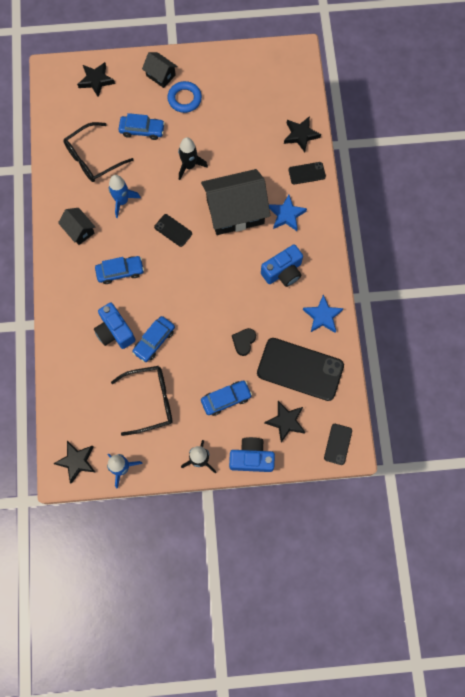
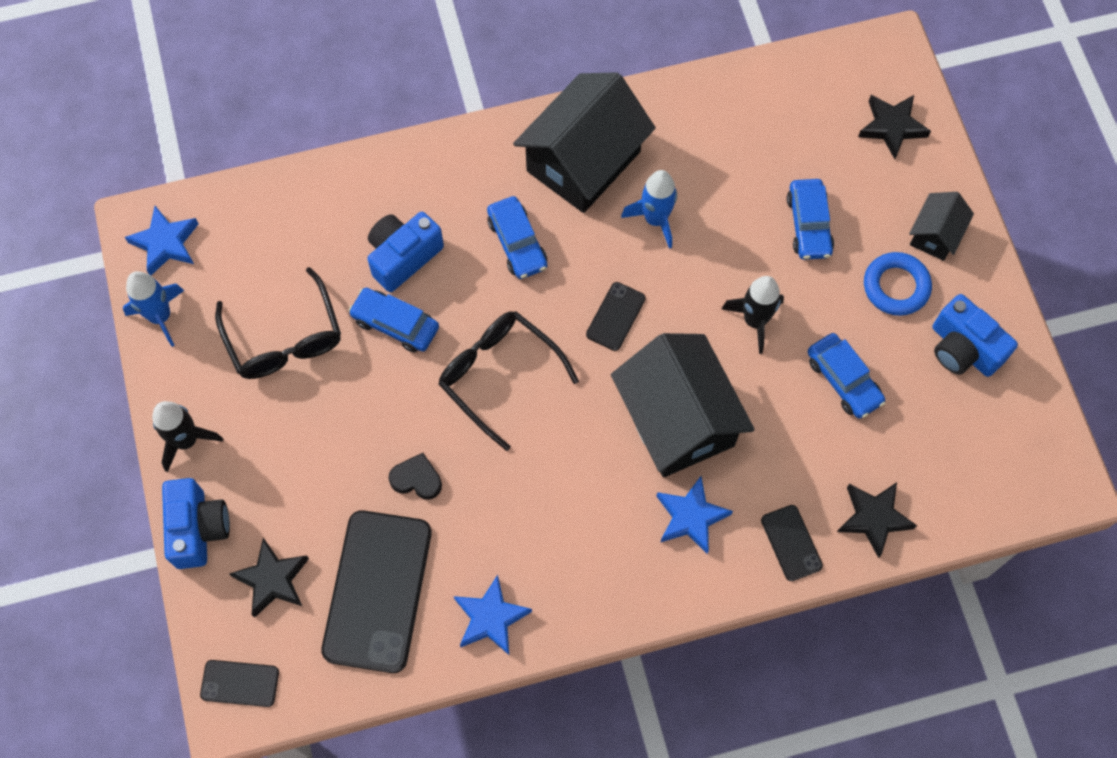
camera: 80 degrees right, 5 degrees down
black star [53,441,95,484] -> blue star [125,206,199,275]
black house [58,208,95,245] -> black house [513,72,655,213], size x2.04
black glasses [63,122,133,182] -> black glasses moved to [439,311,579,451]
blue car [201,381,252,416] -> blue car moved to [808,333,886,418]
blue camera [261,244,303,287] -> blue camera moved to [932,294,1018,377]

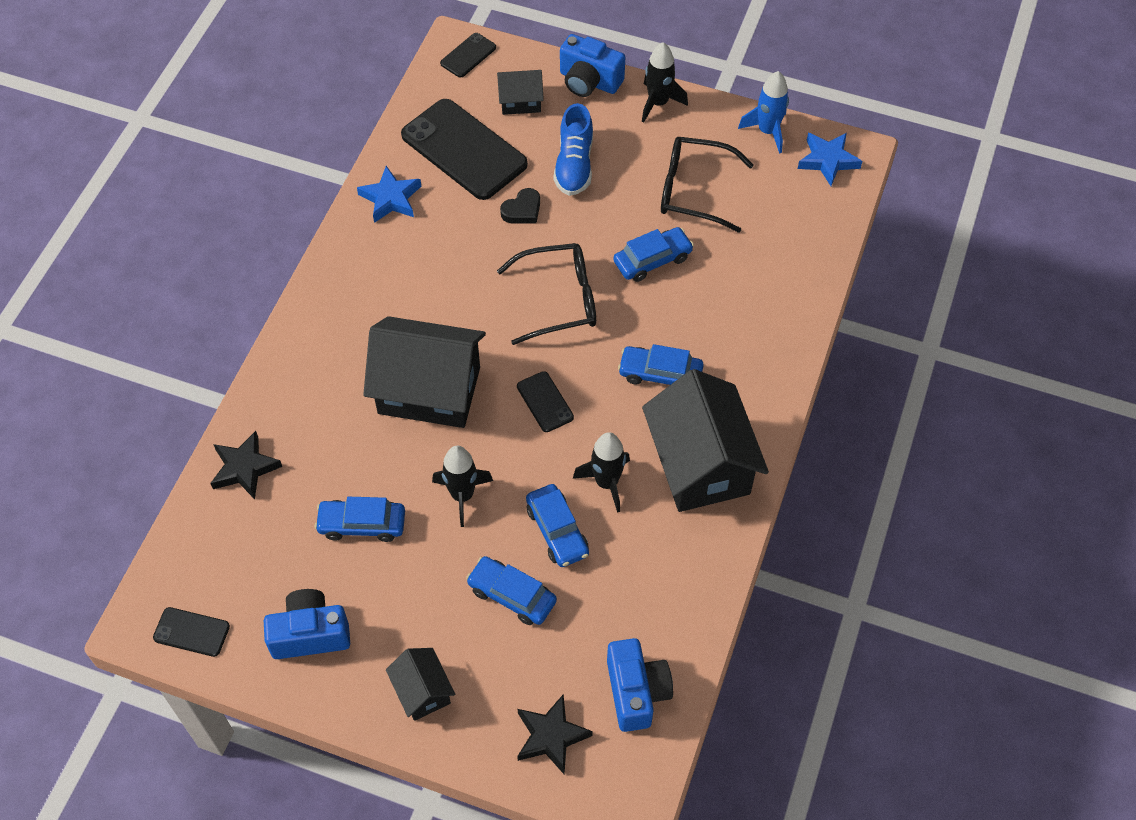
camera: 125 degrees right, 10 degrees down
black star [230,538,309,618] -> black house [497,70,544,115]
blue camera [367,212,444,292] -> blue camera moved to [607,638,673,732]
blue rocket [621,170,677,249] -> black rocket [573,432,630,513]
blue star [657,476,733,554] -> none
black phone [761,505,823,581] -> black phone moved to [153,607,230,657]
blue ring [864,252,932,316] -> none
none -> blue car [526,484,589,567]
none -> blue shoe [554,103,593,196]

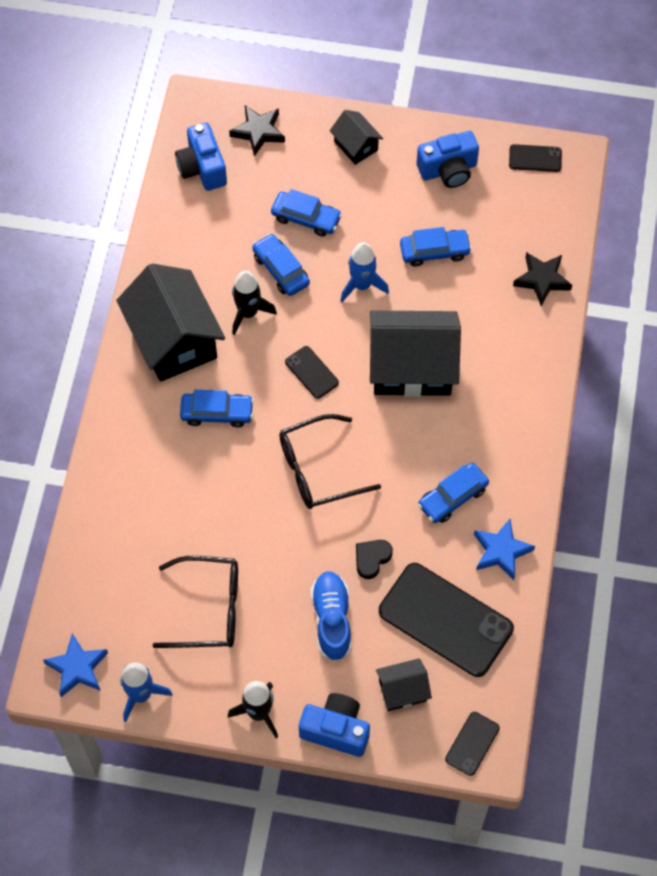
camera: 170 degrees right, 5 degrees up
black rocket [432,446,493,527] -> blue rocket [340,242,389,302]
blue car [613,227,694,282] -> blue car moved to [418,463,489,523]

